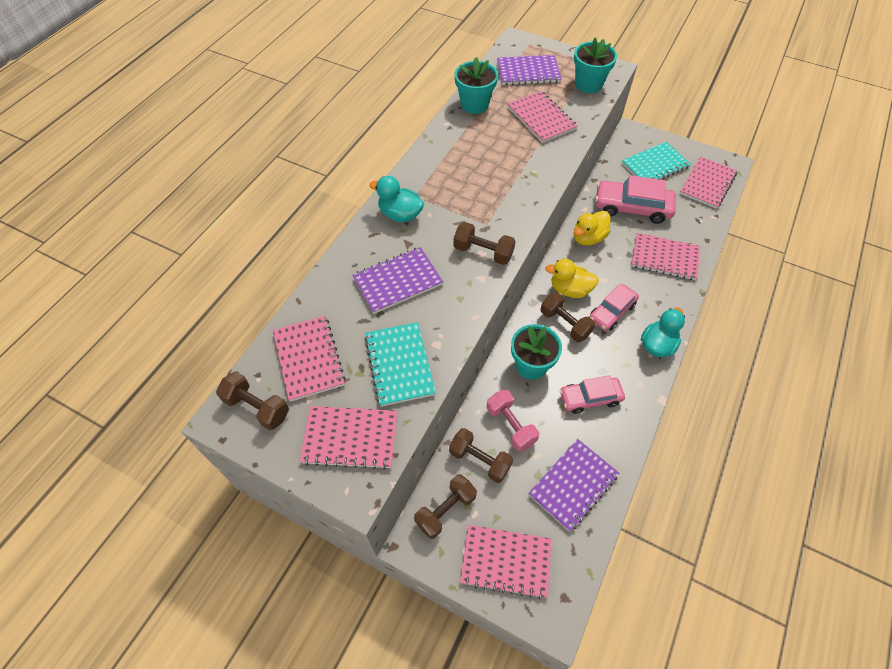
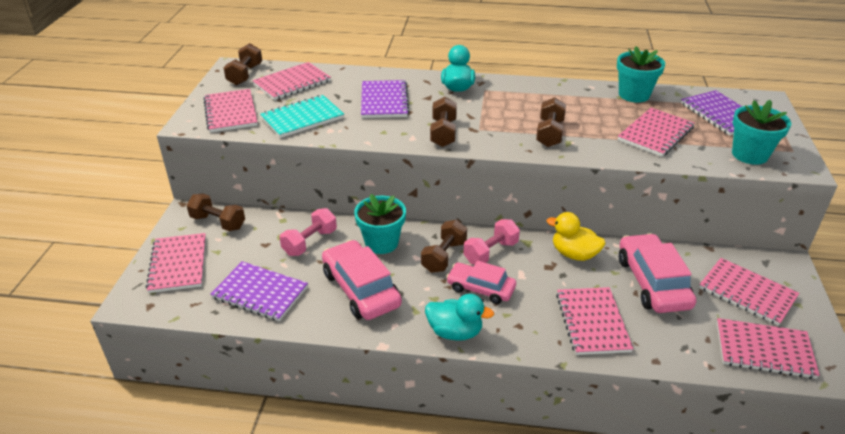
camera: 70 degrees right, 20 degrees down
purple notebook [352,247,443,314] -> purple notebook turned 45 degrees clockwise [361,80,409,118]
brown dumbbell [449,428,513,483] -> brown dumbbell moved to [536,98,566,147]
yellow duck [545,259,599,298] -> pink dumbbell [463,219,520,265]
pink car [560,375,625,414] -> pink car [322,240,402,320], size x1.54
turquoise notebook [622,142,691,180] -> pink notebook [699,258,799,326]

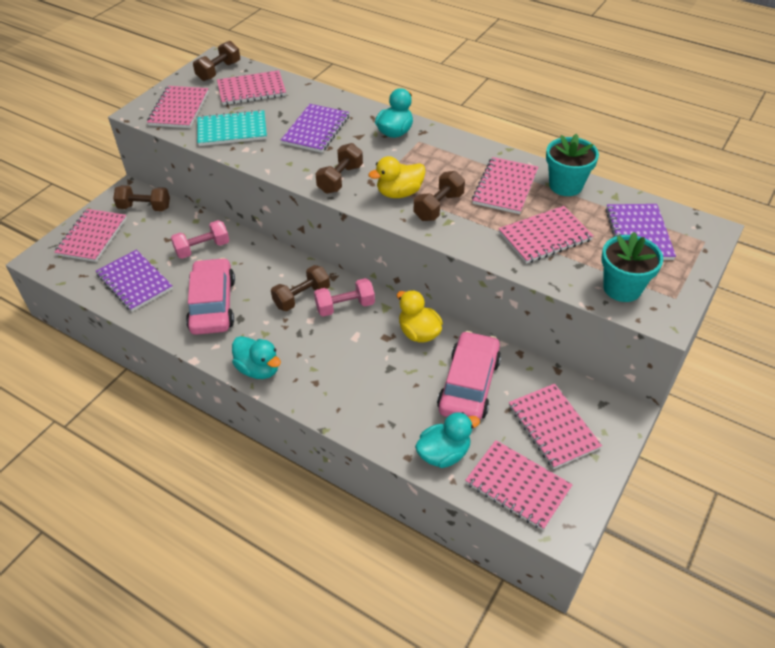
camera: 25 degrees right, 10 degrees up
brown dumbbell [186,194,245,231] -> brown dumbbell turned 45 degrees counterclockwise [113,185,170,211]
turquoise flower pot [354,194,406,254] -> none
pink car [446,261,516,304] -> none
pink notebook [556,287,633,355] -> pink notebook moved to [472,157,538,214]
none -> yellow duck [368,156,426,198]
none -> turquoise duck [415,412,480,468]

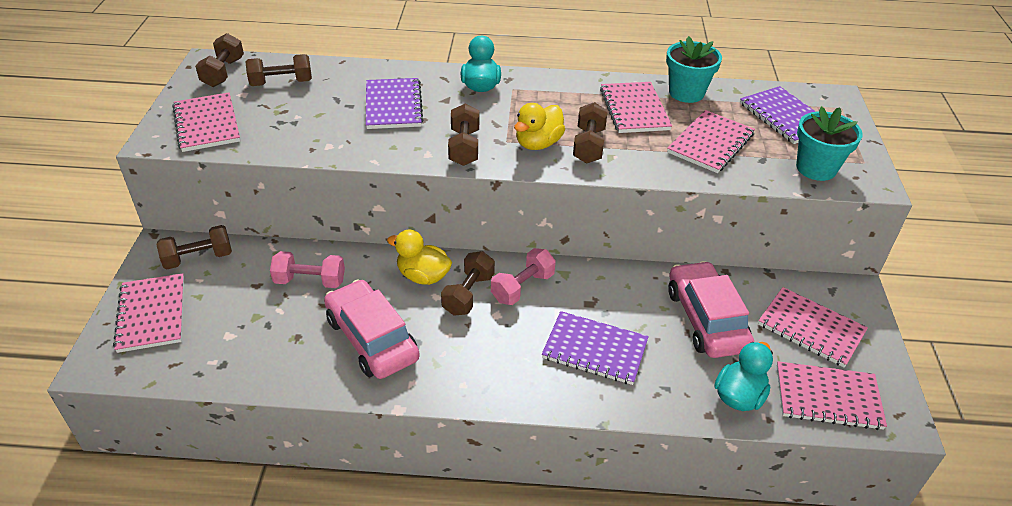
camera: 30 degrees left, 5 degrees down
purple notebook [96,250,173,312] -> purple notebook moved to [542,311,649,385]
pink dumbbell [171,220,229,259] -> pink dumbbell turned 60 degrees clockwise [270,251,345,288]
turquoise notebook [197,110,267,146] -> none
pink notebook [217,70,286,105] -> brown dumbbell [245,54,312,86]
turquoise duck [232,336,281,379] -> none
yellow duck [397,290,443,343] -> yellow duck moved to [387,230,452,285]

